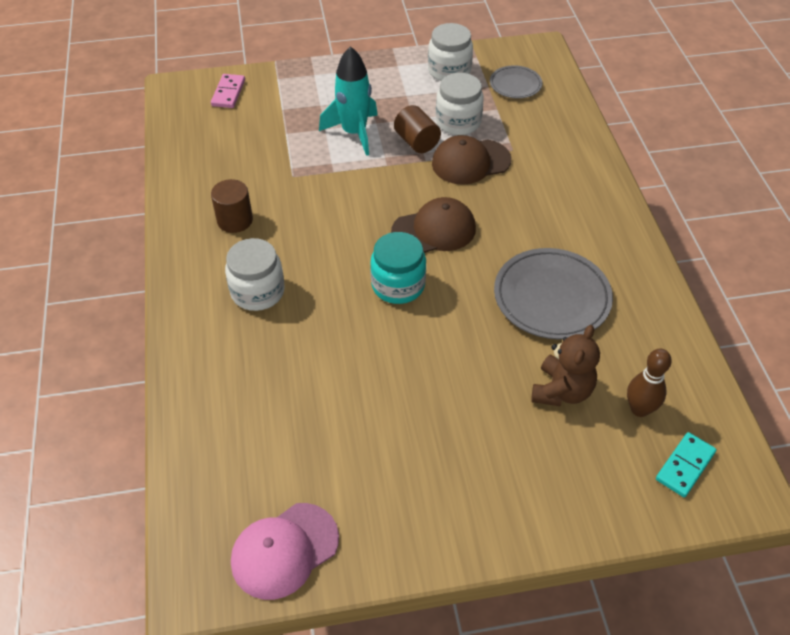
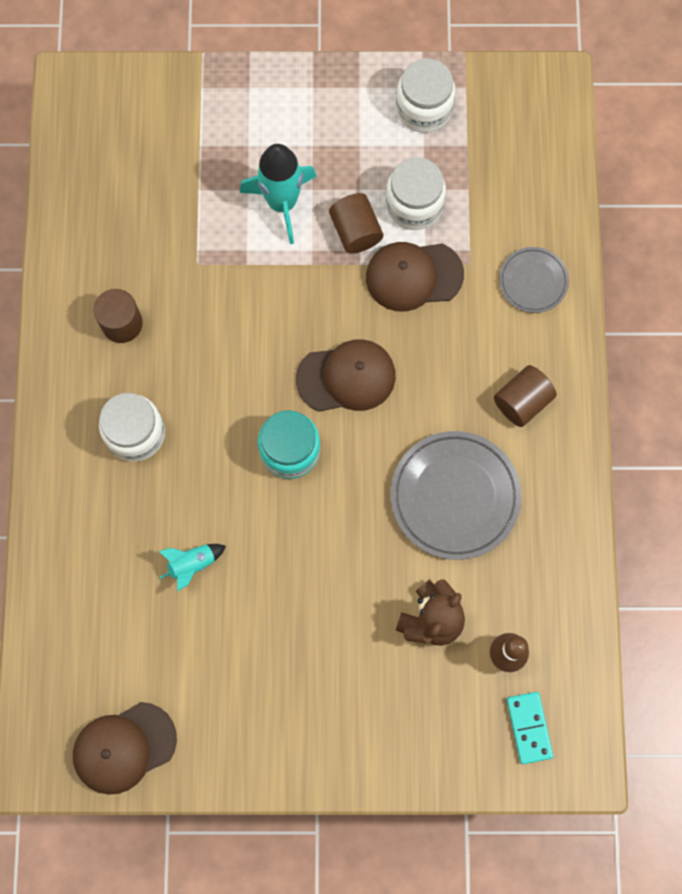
camera: 10 degrees right, 25 degrees up
pink domino [211,74,245,108] -> none
pink cap [231,503,339,600] -> brown cap [73,702,177,795]
grey plate [490,65,542,99] -> grey plate moved to [499,247,569,313]
turquoise domino [656,432,717,497] -> turquoise domino turned 60 degrees counterclockwise [507,692,553,764]
none -> turquoise rocket [159,544,226,591]
none -> brown cylinder [494,365,557,427]

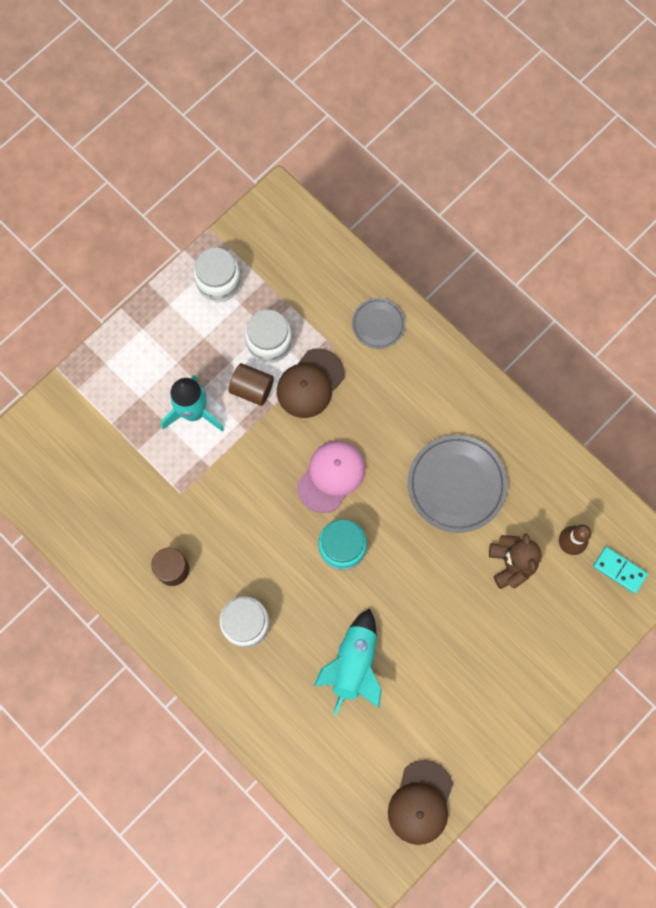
camera: 45 degrees left, 0 degrees up
turquoise rocket [159,544,226,591] -> turquoise rocket [314,608,382,715], size x1.94
brown cap [296,339,396,412] -> pink cap [297,441,366,513]
brown cylinder [494,365,557,427] -> none

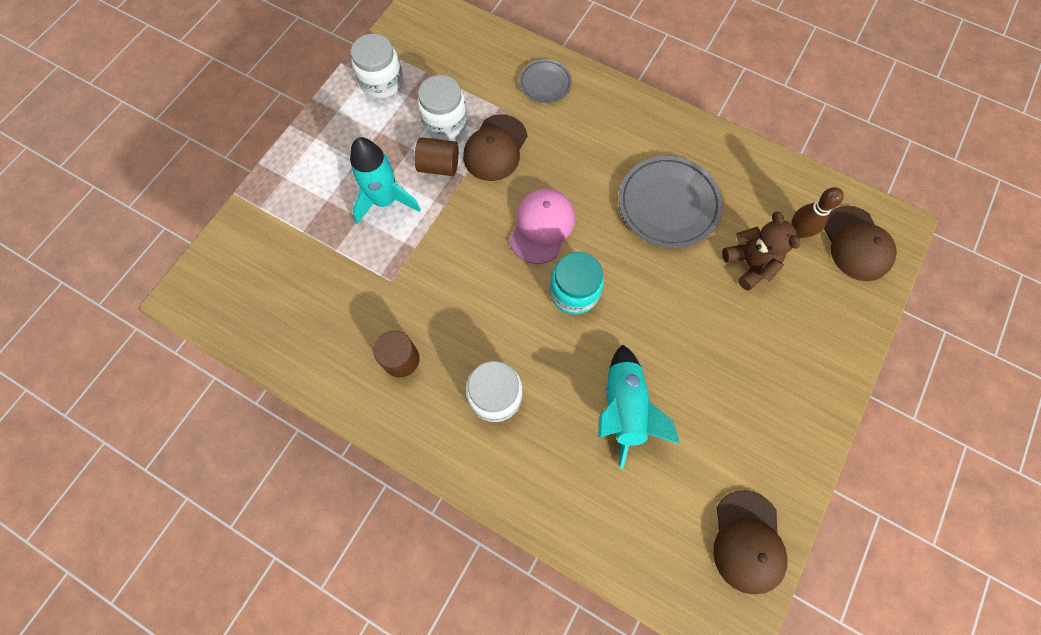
camera: 15 degrees left, 5 degrees down
turquoise domino [593,547,648,594] -> brown cap [824,206,897,281]

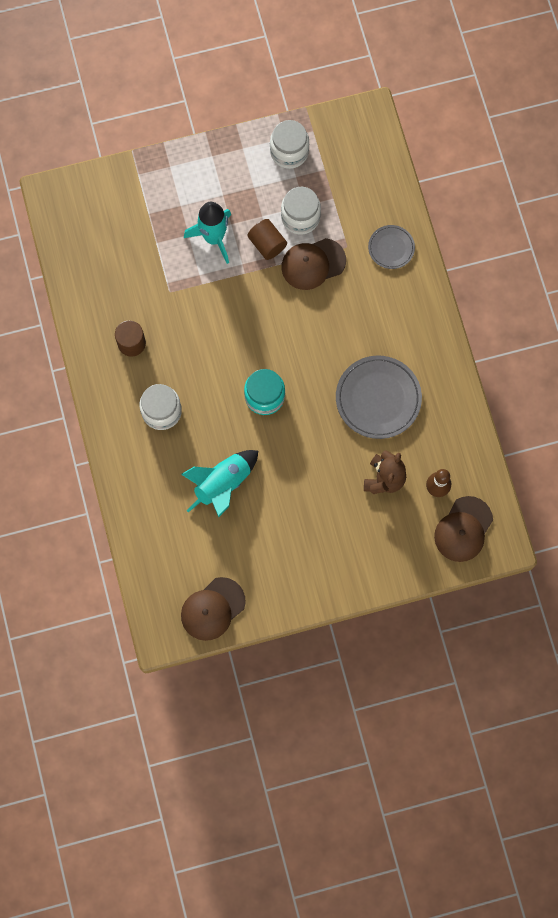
camera: 45 degrees right, 5 degrees up
pink cap [509,189,575,264] -> none

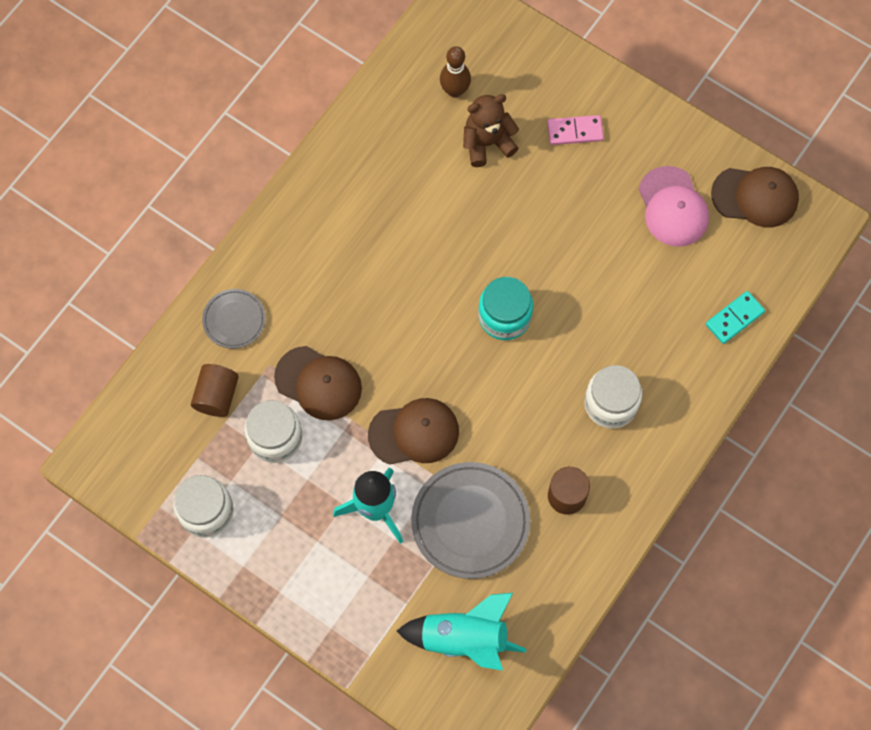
camera: 130 degrees left, 5 degrees down
turquoise rocket [181,450,258,517] -> turquoise rocket moved to [397,593,526,671]
brown cylinder [247,219,287,260] -> brown cylinder moved to [191,364,239,417]
grey plate [336,356,422,439] -> grey plate moved to [411,462,530,579]
brown cap [434,496,493,562] -> brown cap moved to [368,398,459,465]
none -> pink domino [547,115,604,145]
none -> pink cap [639,166,709,247]
none -> turquoise domino [706,291,765,344]

